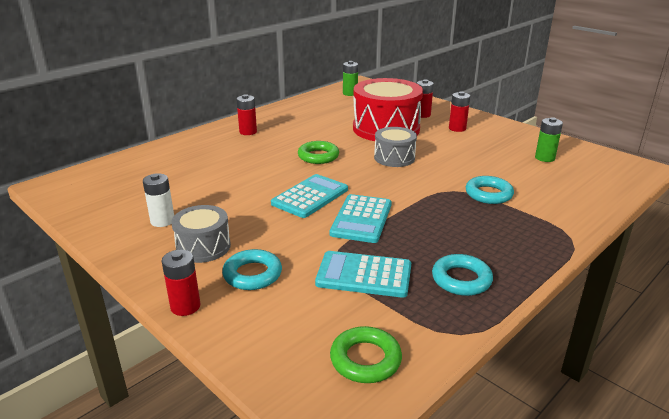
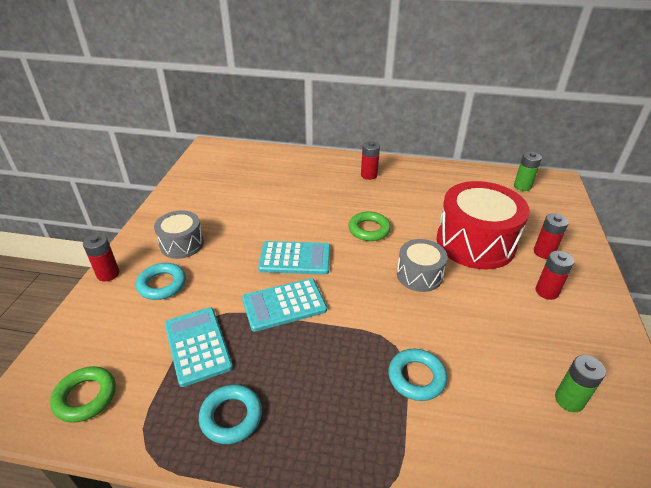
camera: 55 degrees right, 10 degrees up
white battery [143,174,174,227] -> none

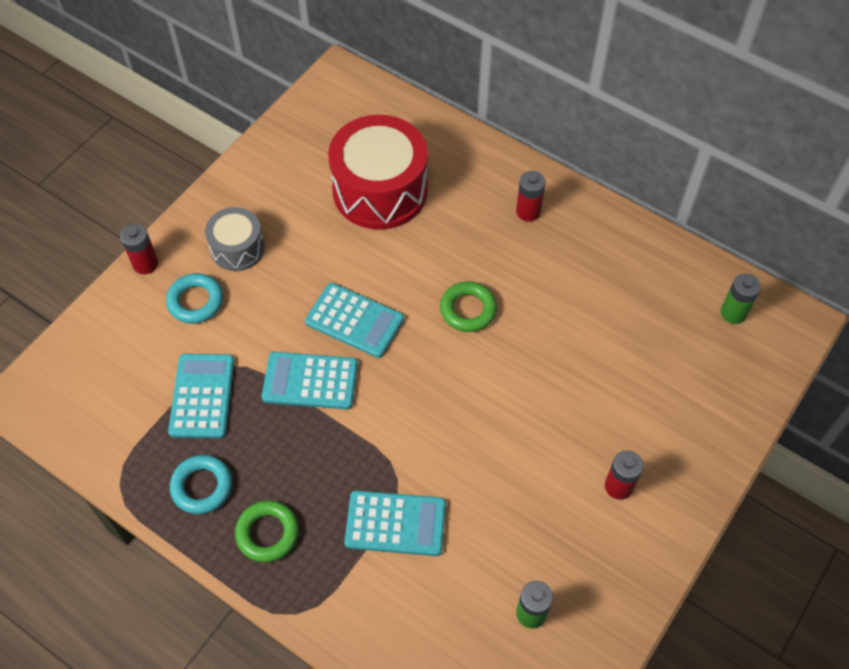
camera: 25 degrees right, 20 degrees up
green ring [50,366,116,423] -> green ring moved to [235,500,299,562]
turquoise ring [389,349,447,401] -> turquoise calculator [344,490,446,556]
grey drum [397,239,448,292] -> none
red drum [437,181,530,269] -> red drum moved to [328,115,428,230]
red battery [534,213,569,259] -> none

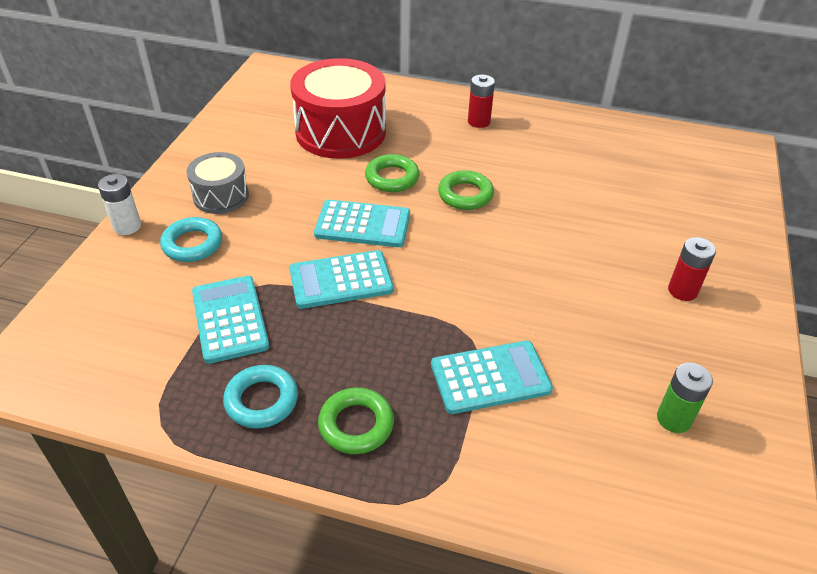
camera: 20 degrees left, 15 degrees down
red battery [120,224,158,274] -> white battery [98,174,141,235]
green battery [721,273,761,324] -> none
none -> green ring [365,154,419,192]

